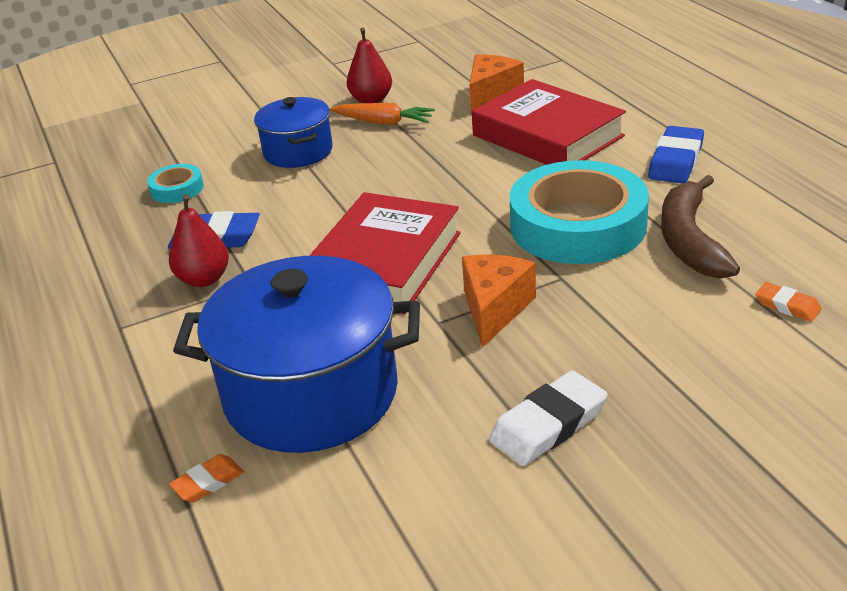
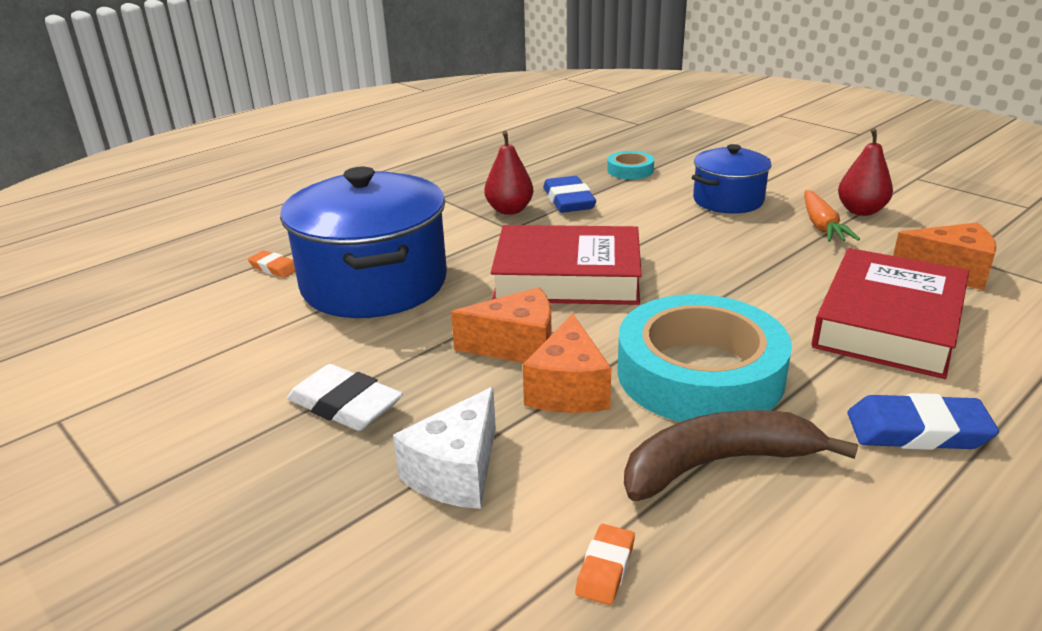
camera: 70 degrees right, 5 degrees down
none -> white cheese [393,387,496,509]
none -> orange cheese [523,313,611,413]

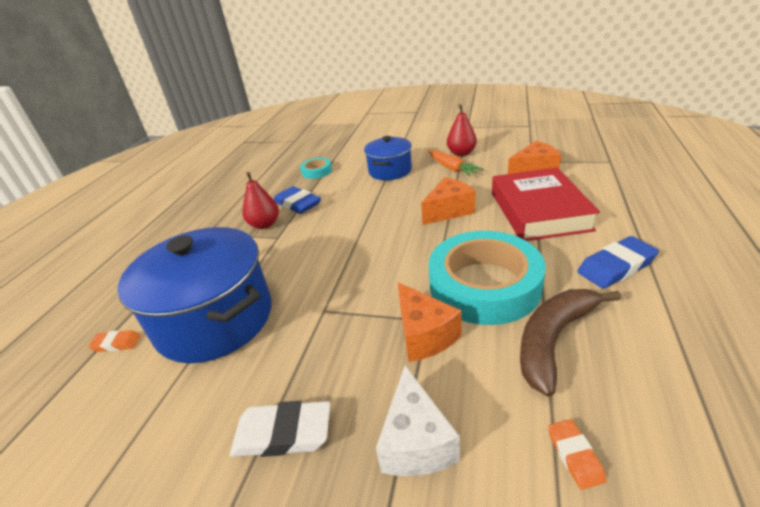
camera: 30 degrees left, 5 degrees up
orange cheese [451,287,552,363] -> orange cheese moved to [421,177,476,225]
red book [491,225,642,305] -> none

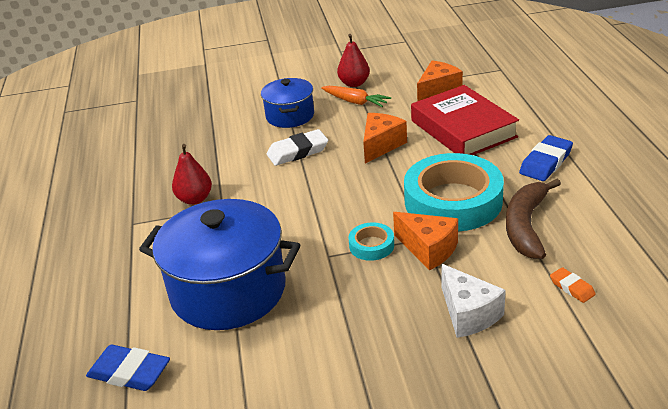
camera: 25 degrees left, 0 degrees up
orange eraser [88,330,141,352] -> none
white eraser [230,401,330,457] -> white eraser moved to [267,129,328,166]
blue eraser [274,186,321,214] -> blue eraser moved to [86,345,170,391]
turquoise tape [300,158,332,179] -> turquoise tape moved to [349,222,394,261]

